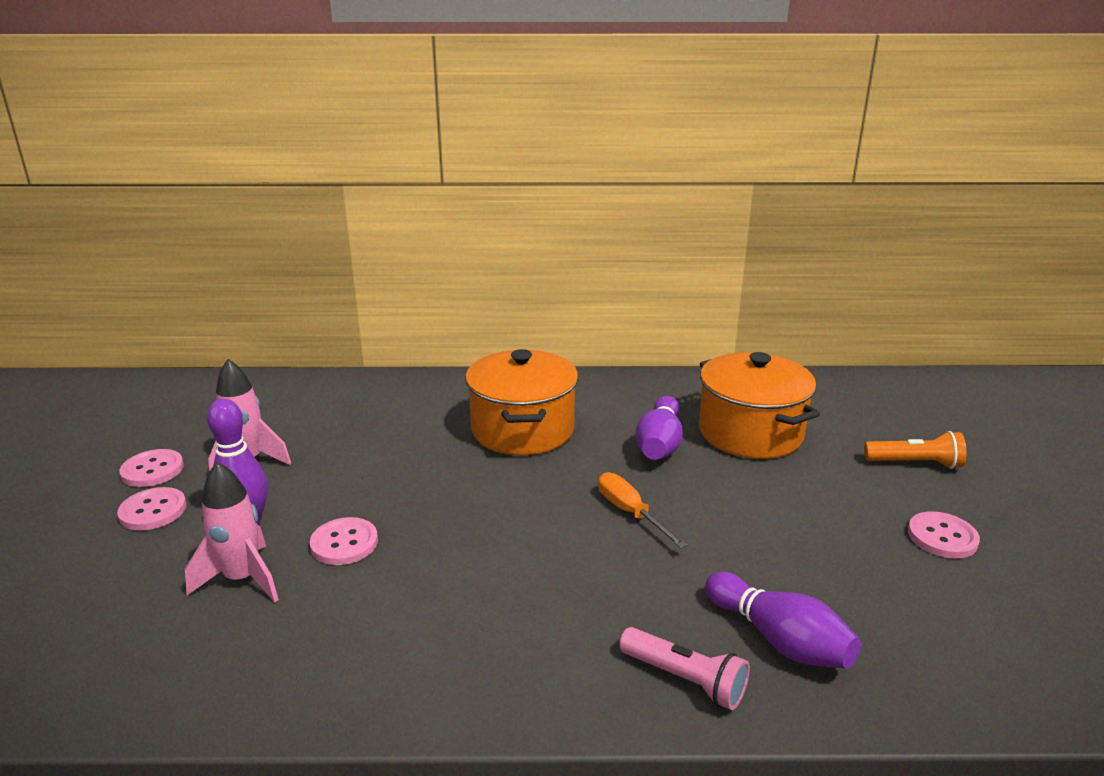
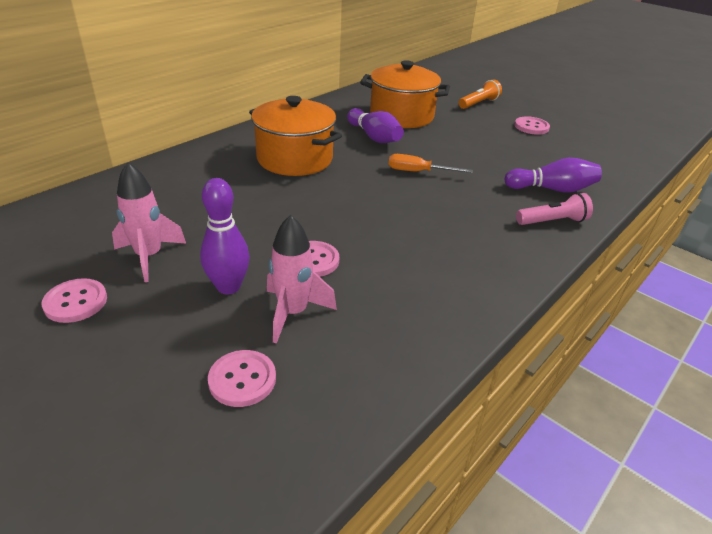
camera: 50 degrees left, 10 degrees up
pink button [117,487,187,531] -> pink button moved to [208,350,276,407]

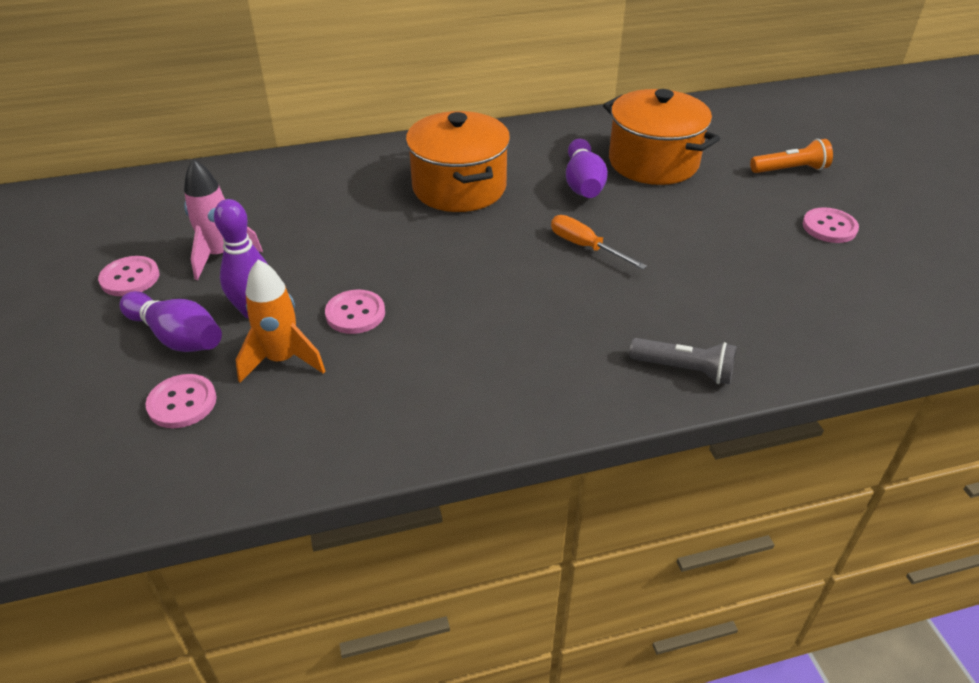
camera: 35 degrees right, 5 degrees up
pink rocket [267,215,337,344] -> orange rocket [236,259,325,383]
purple bowling pin [504,157,602,193] -> purple bowling pin moved to [120,291,222,352]
pink flashlight [516,193,593,225] -> grey flashlight [629,338,737,384]

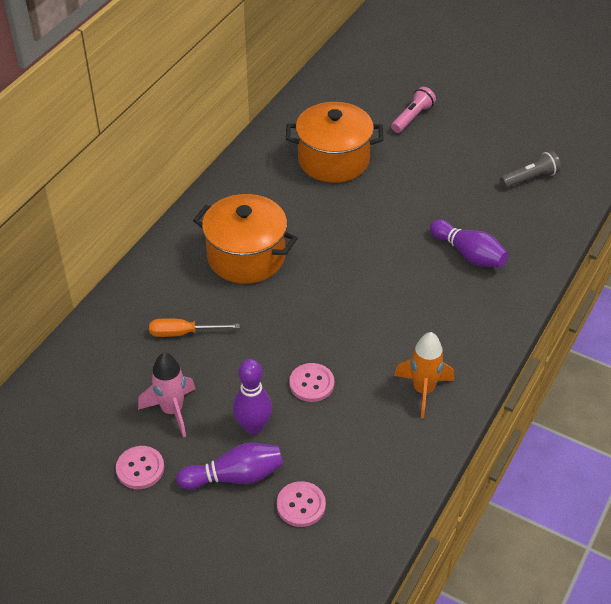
camera: 45 degrees left, 5 degrees up
orange rocket [236,259,325,383] -> orange rocket moved to [394,332,454,419]
orange screwdriver [551,215,647,269] -> orange screwdriver moved to [149,318,240,337]
purple bowling pin [566,139,608,198] -> purple bowling pin moved to [430,220,508,267]
grey flashlight [629,338,737,384] -> grey flashlight moved to [500,151,561,188]
orange flashlight [750,139,833,173] -> pink flashlight [391,87,436,133]
pink button [803,207,859,243] -> none

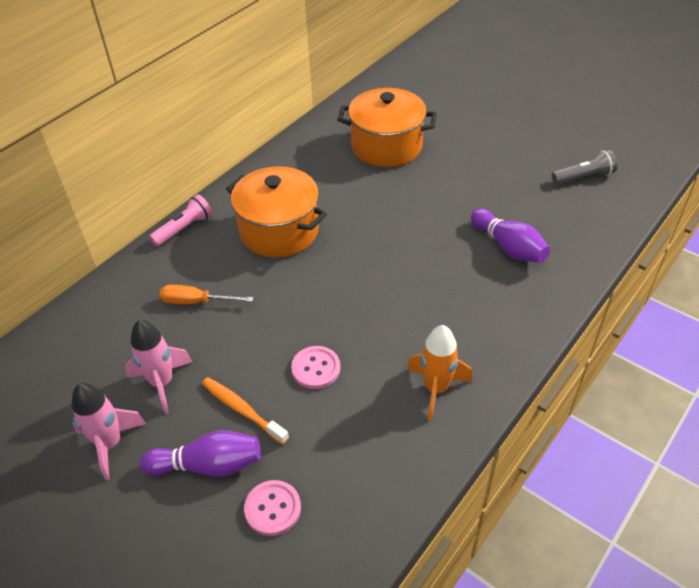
camera: 10 degrees right, 0 degrees up
pink button [116,446,164,489] -> pink rocket [72,383,146,480]
purple bowling pin [233,359,272,435] -> orange toothbrush [202,377,289,445]
pink flashlight [391,87,436,133] -> pink flashlight moved to [149,194,212,246]

